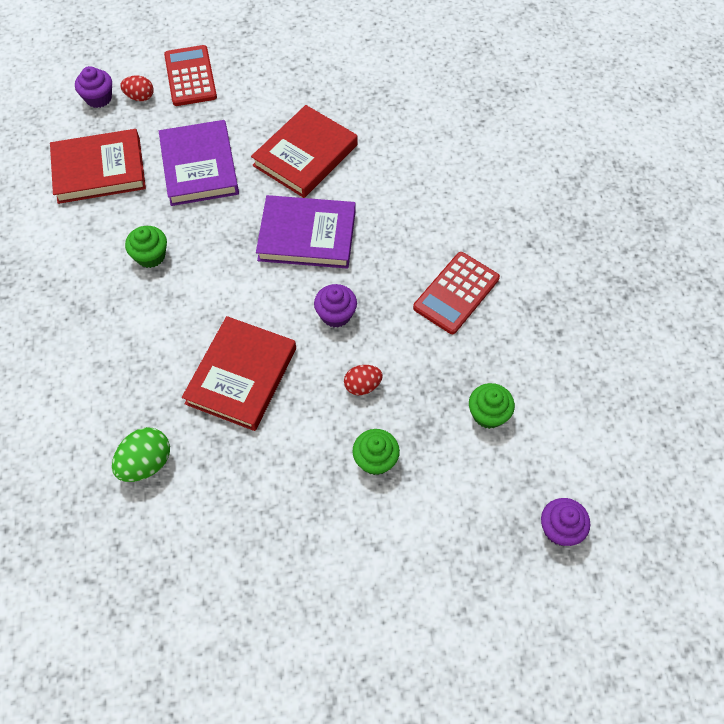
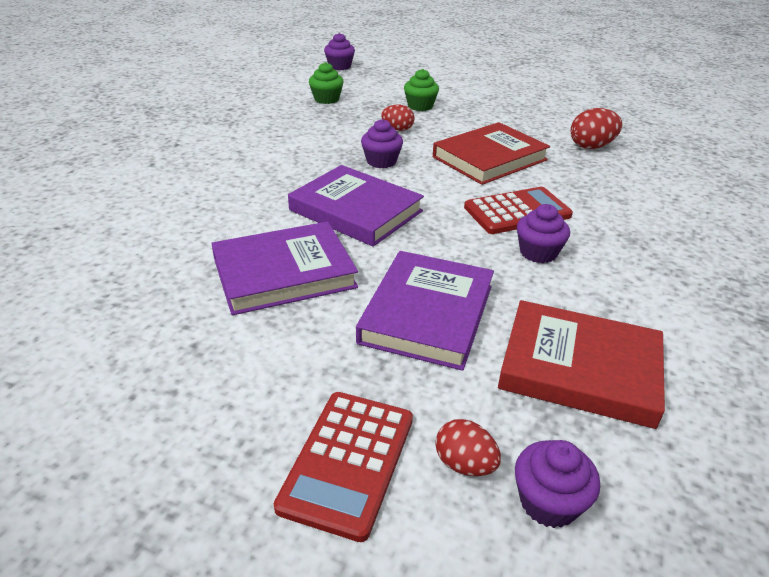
camera: 150 degrees left, 25 degrees down
green egg [112,427,170,482] -> red egg [571,108,622,149]
green cupcake [125,226,167,268] -> purple cupcake [517,204,570,263]
red book [251,105,357,198] -> purple book [212,221,358,315]
red calculator [413,252,500,334] -> red calculator moved to [464,187,573,234]

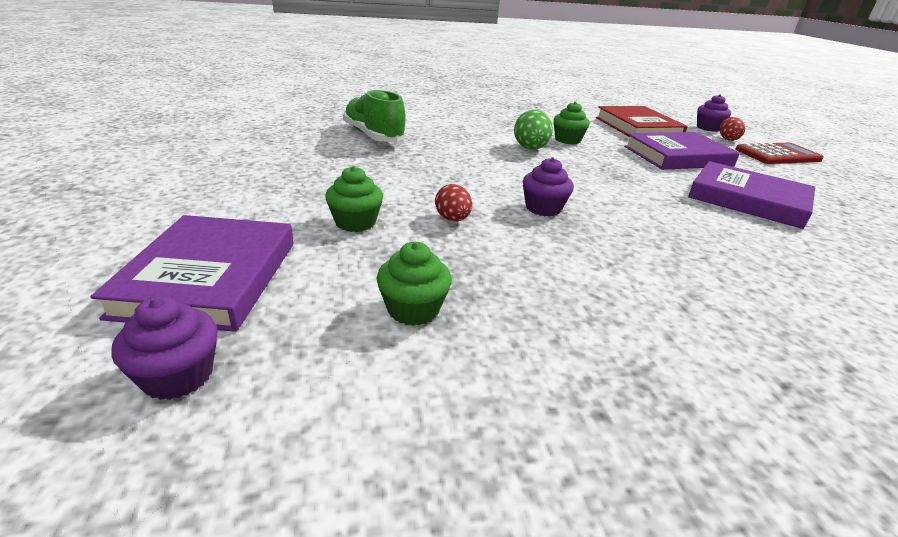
camera: 125 degrees left, 5 degrees down
purple book [288,165,424,247] -> purple book moved to [90,215,294,332]
red book [433,122,550,185] -> none
red calculator [464,187,573,234] -> green egg [514,110,553,150]
purple cupcake [517,204,570,263] -> green cupcake [554,102,590,144]
red egg [571,108,622,149] -> green shoe [343,89,407,142]

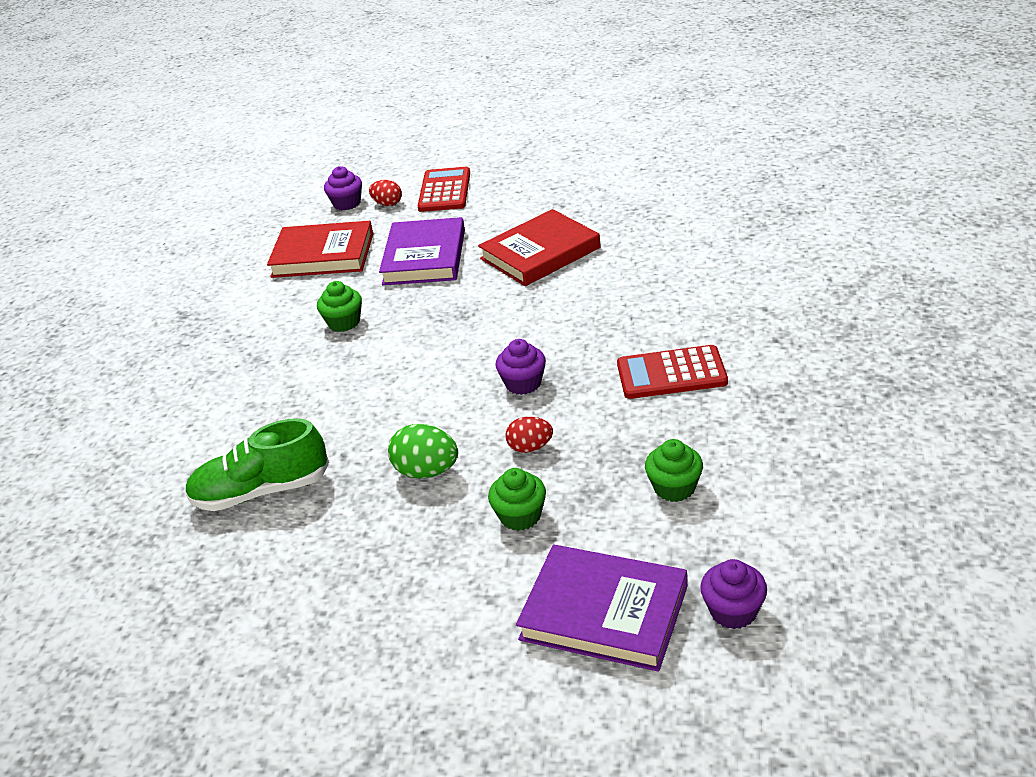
camera: 65 degrees left, 5 degrees up
green egg [514,110,553,150] -> green egg moved to [388,424,458,478]
purple book [688,161,815,229] -> red book [478,209,601,286]
none -> red calculator [617,345,728,399]

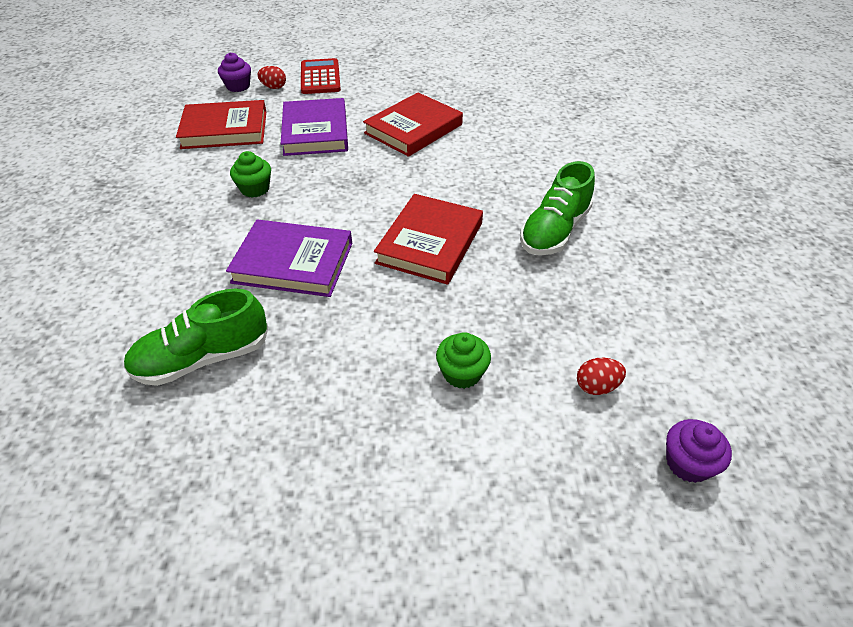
camera: 15 degrees left, 10 degrees up
green egg [388,424,458,478] -> none
purple cupcake [496,339,546,395] -> red book [374,194,483,285]
red egg [505,417,553,453] -> red egg moved to [577,358,626,395]
purple book [516,545,688,672] -> purple book moved to [226,219,352,297]
red calculator [617,345,728,399] -> green shoe [520,161,595,255]
green cupcake [645,439,703,502] -> none

